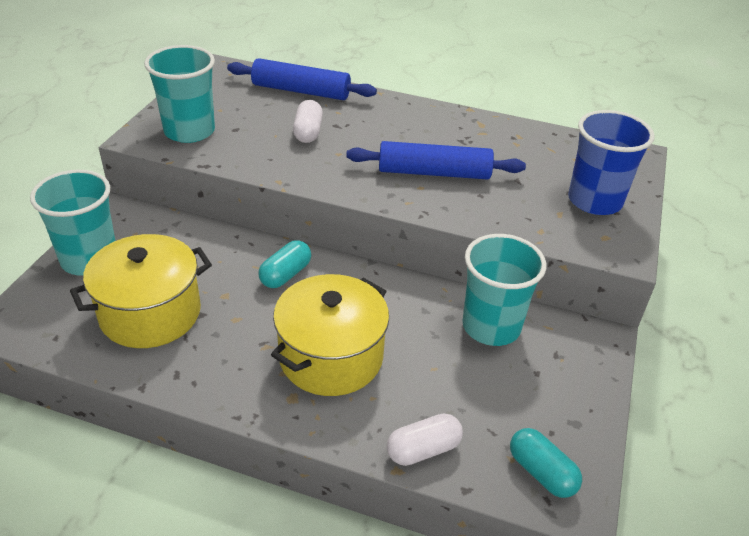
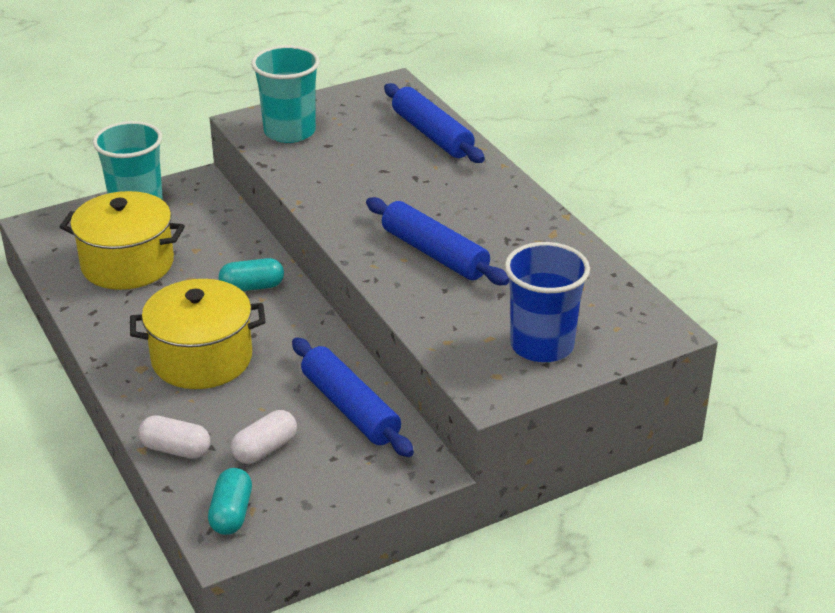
camera: 45 degrees right, 5 degrees down
white capsule [293,100,323,143] -> white capsule moved to [231,410,297,464]
turquoise cup [462,234,547,346] -> blue rolling pin [292,337,414,457]

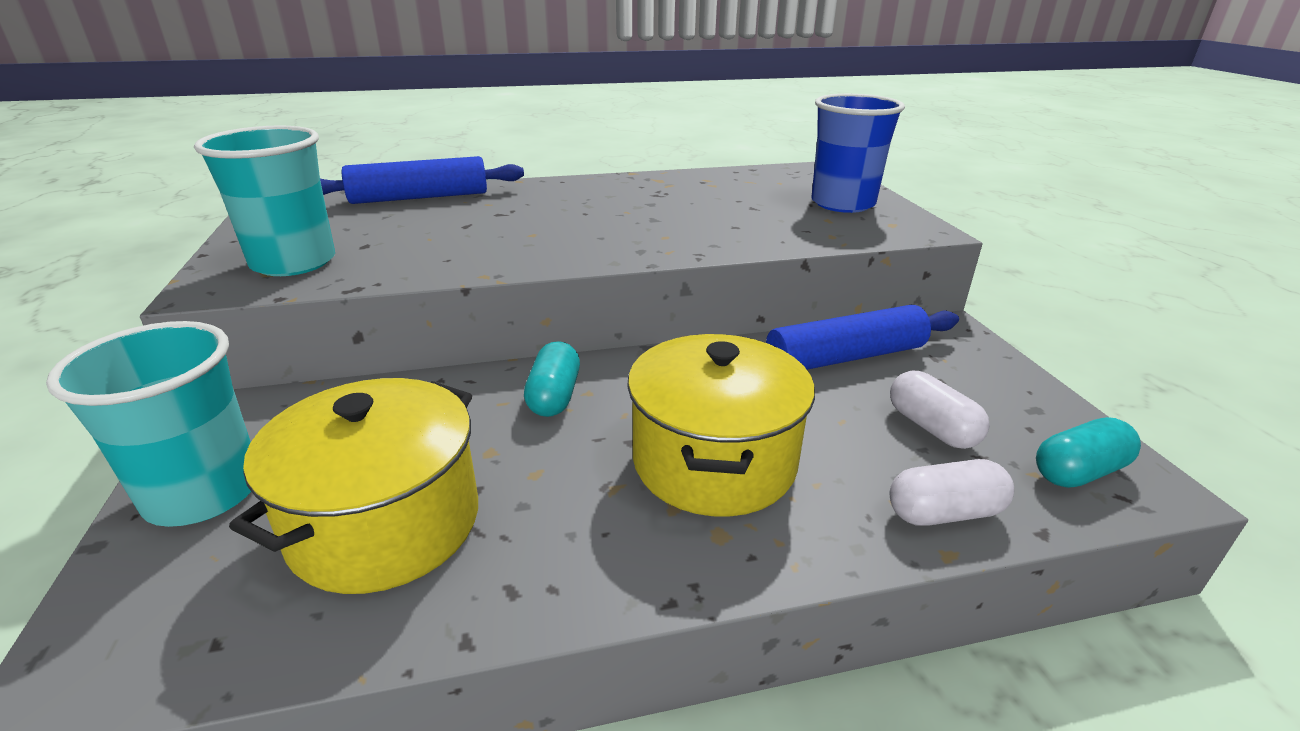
camera: 75 degrees left, 5 degrees down
white capsule [138,415,210,459] -> white capsule turned 45 degrees clockwise [889,459,1014,526]
turquoise capsule [208,468,252,535] -> turquoise capsule turned 45 degrees counterclockwise [1036,417,1141,488]
blue rolling pin [366,197,509,285] -> none

